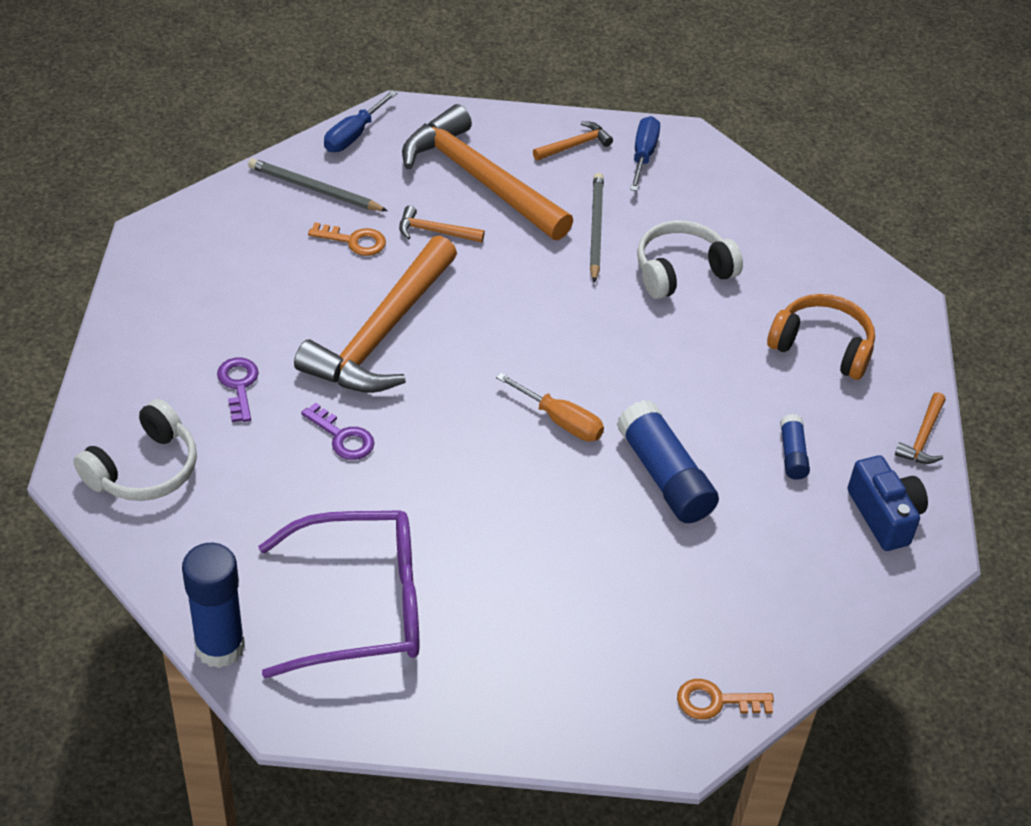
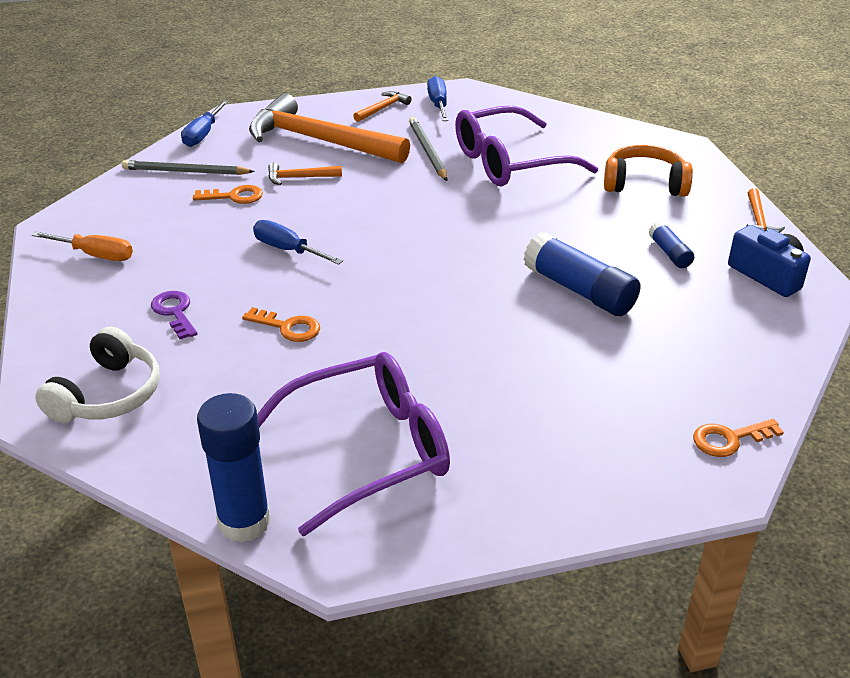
camera: 15 degrees left, 10 degrees down
orange hammer [294,235,457,393] -> blue screwdriver [253,220,343,265]
purple key [301,402,374,460] -> orange key [242,307,320,342]
orange screwdriver [496,373,604,441] -> orange screwdriver moved to [32,231,133,261]
white headphones [637,221,743,299] -> purple glasses [455,106,598,186]

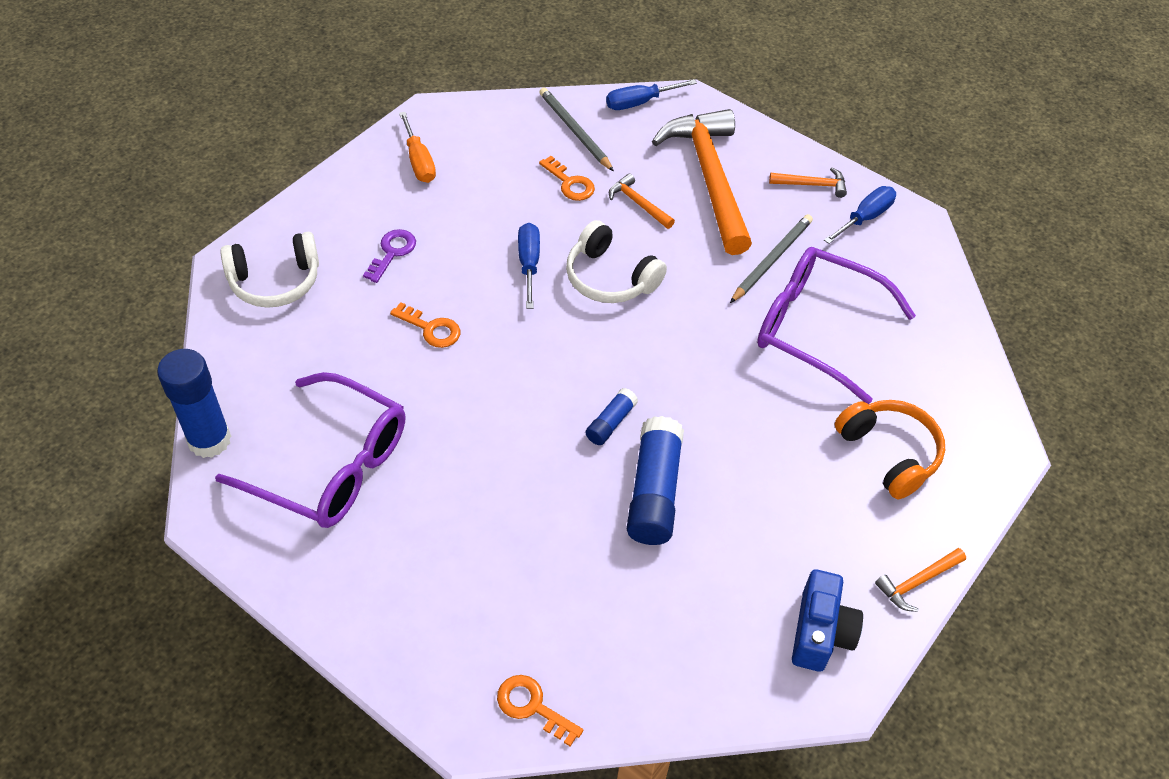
camera: 50 degrees right, 15 degrees up
orange key [242,307,320,342] -> orange key turned 45 degrees counterclockwise [390,302,460,348]
blue glue stick [649,221,694,268] -> blue glue stick moved to [585,388,638,445]
none -> white headphones [566,220,667,303]

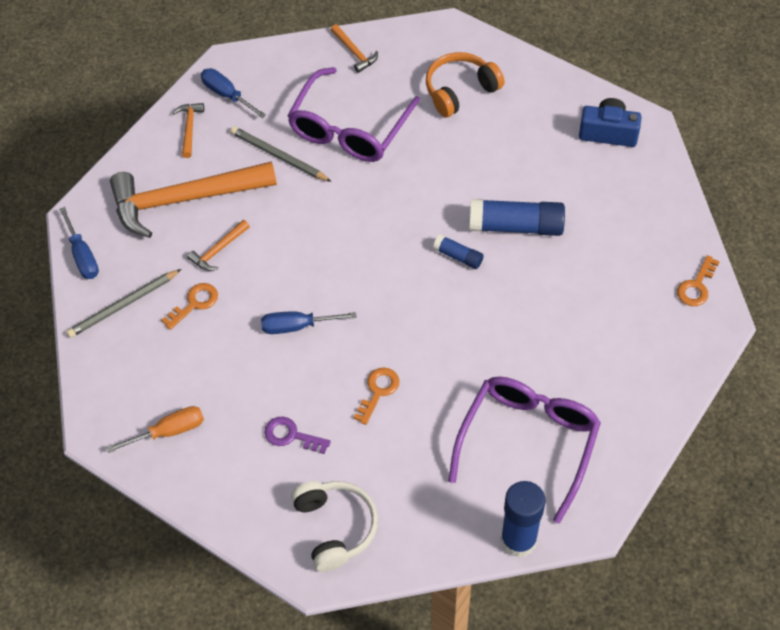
camera: 90 degrees left, 5 degrees up
white headphones [566,220,667,303] -> none
orange hammer [875,548,966,612] -> orange hammer moved to [331,24,378,73]

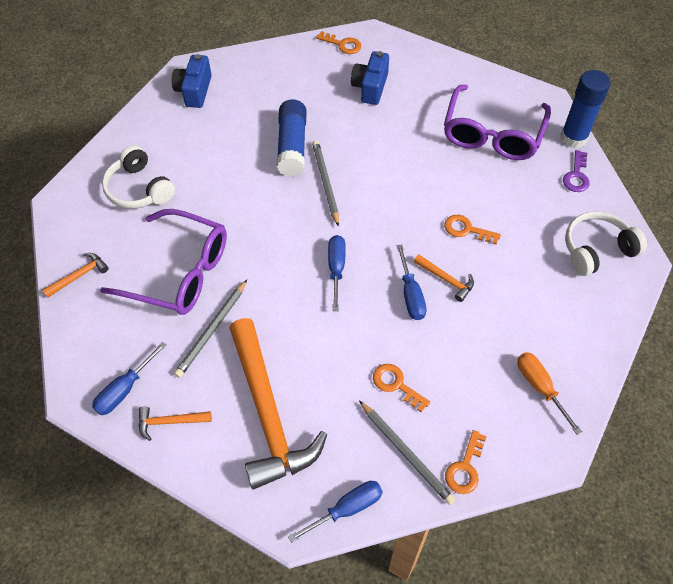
camera: 95 degrees left, 0 degrees up
orange hammer [187,220,250,271] -> orange hammer moved to [414,254,474,302]
purple key [264,417,331,454] -> purple key moved to [563,150,590,192]
orange headphones [426,52,504,117] -> white headphones [102,145,175,209]
blue glue stick [433,234,484,269] -> grey pencil [312,140,339,227]
purple glasses [448,377,601,524] -> purple glasses turned 90 degrees counterclockwise [444,85,551,160]
none -> blue screwdriver [328,235,346,311]
none -> blue camera [351,51,389,105]
none -> orange key [445,430,487,494]

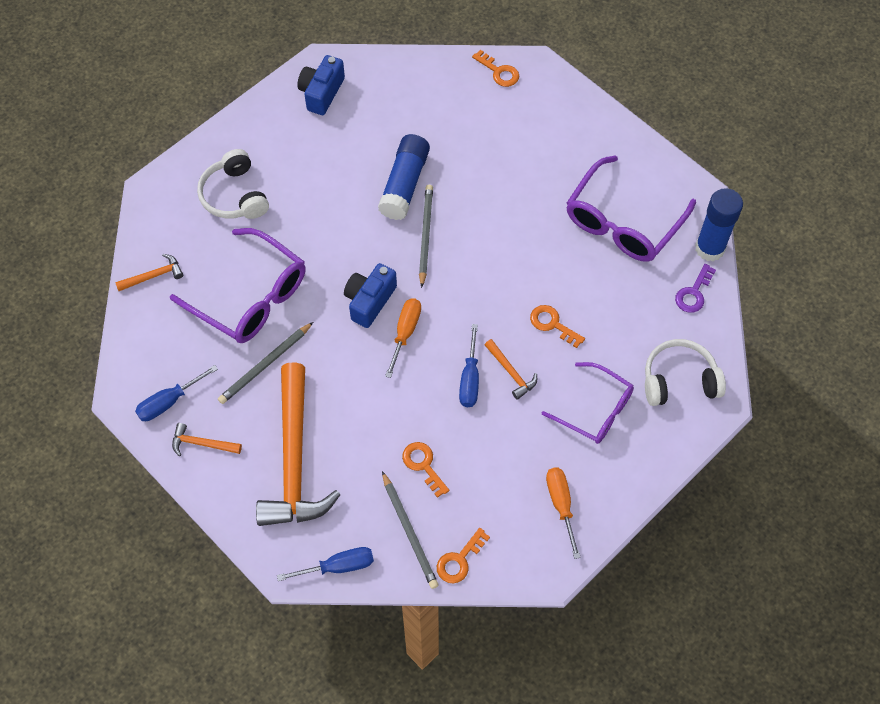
camera: 15 degrees right, 5 degrees up
blue screwdriver [328,235,346,311] -> orange screwdriver [385,298,421,378]
blue camera [351,51,389,105] -> blue camera moved to [344,263,397,328]
none -> purple glasses [542,362,634,444]

